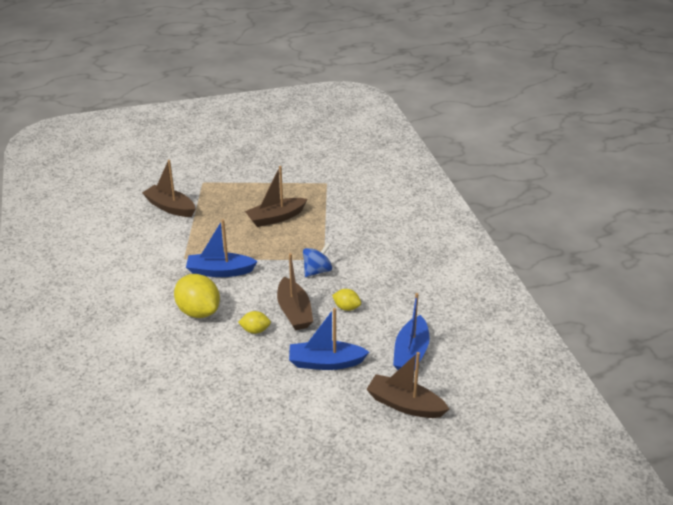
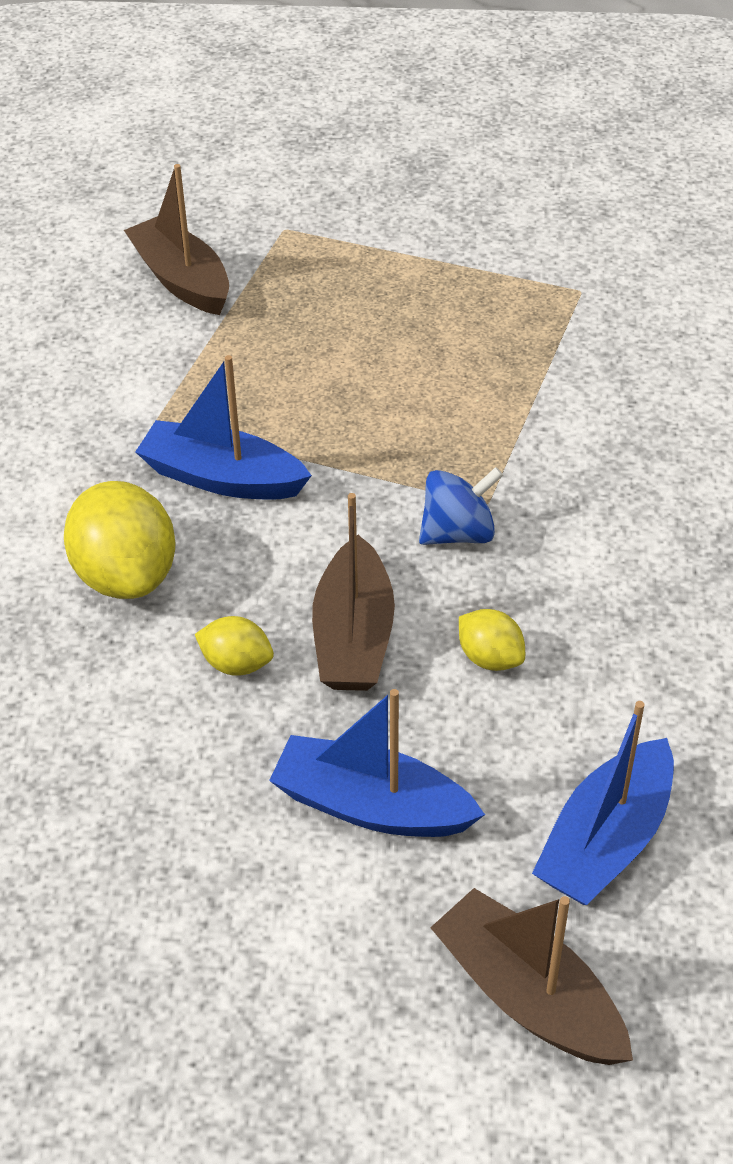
camera: 20 degrees right, 10 degrees up
brown boat [245,166,307,227] -> none

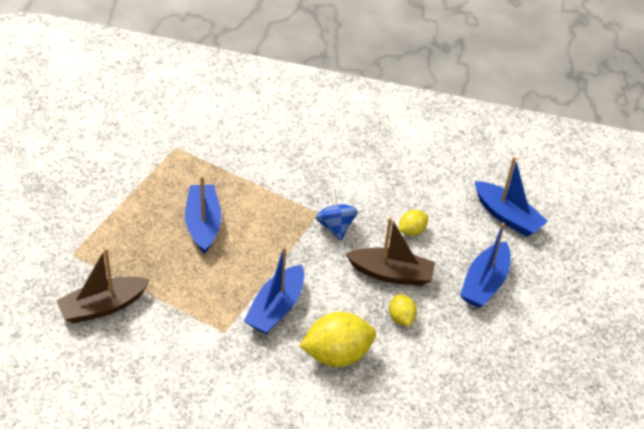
camera: 85 degrees left, 0 degrees up
yellow lemon [195,616,274,676] -> yellow lemon turned 45 degrees counterclockwise [389,294,417,326]
brown boat [430,888,633,1065] -> none
none -> blue boat [185,176,222,254]

